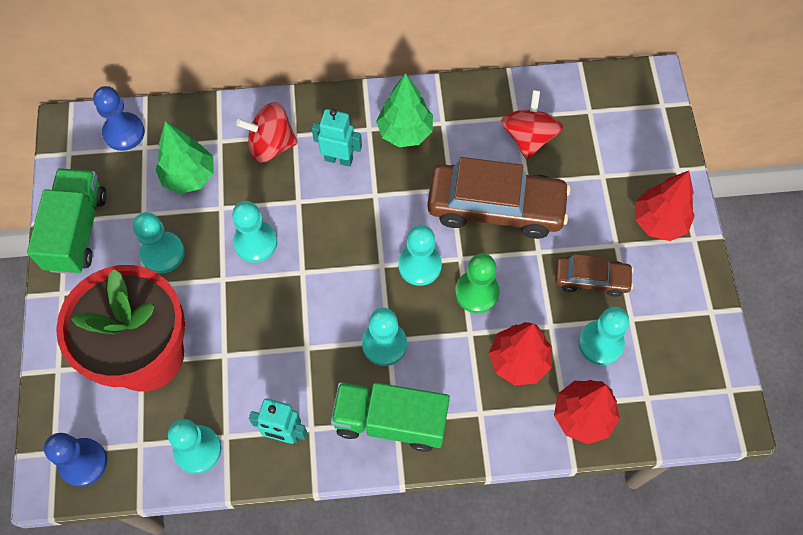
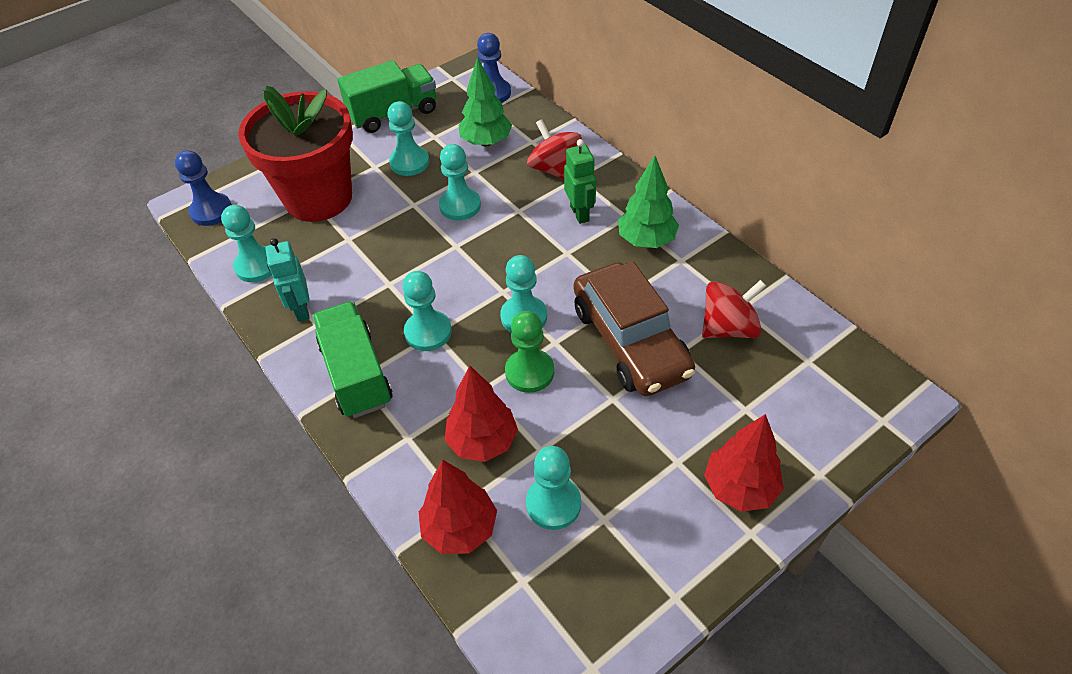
camera: 60 degrees right, 15 degrees down
turquoise robot [312,109,362,167] -> green robot [564,139,596,224]
brown car [555,254,634,297] -> none

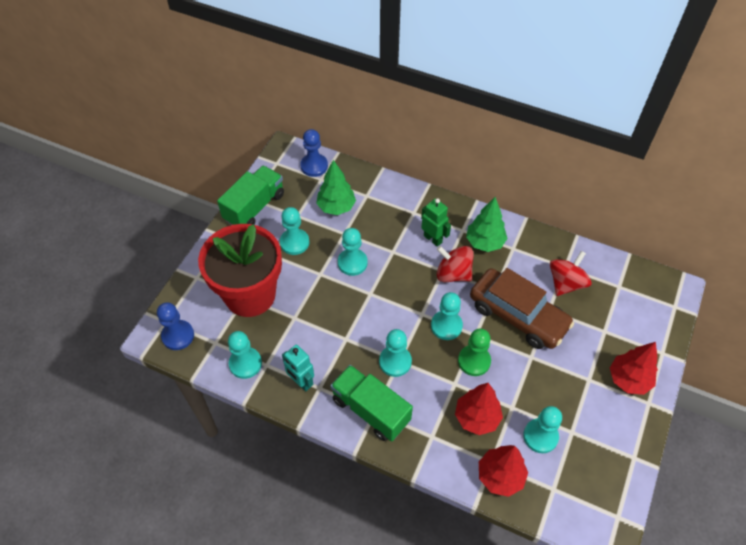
camera: 30 degrees left, 5 degrees up
red spinning top [527,119,582,180] -> red spinning top moved to [437,246,474,282]

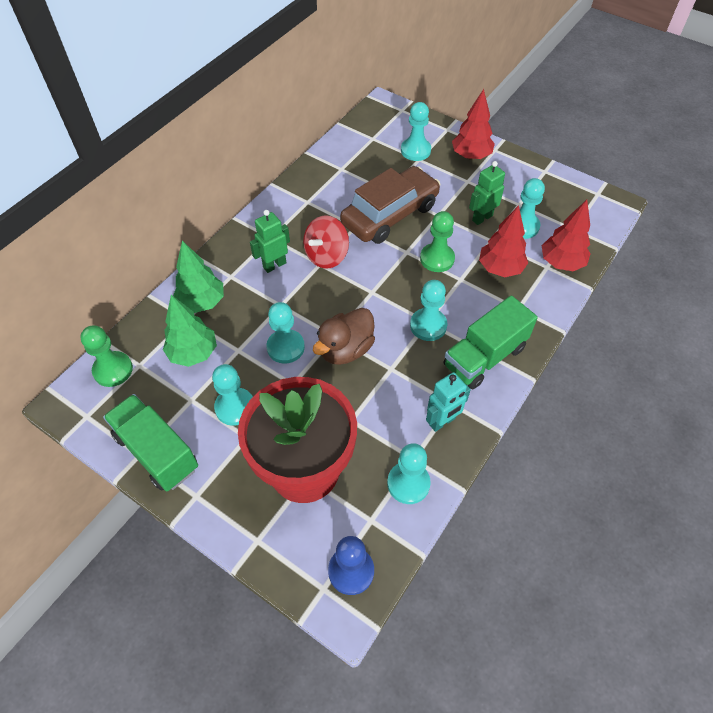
camera: 80 degrees left, 0 degrees up
blue pawn [300,129,328,177] -> green pawn [80,326,133,387]
turquoise pawn [431,292,463,340] -> turquoise pawn moved to [401,102,431,161]
green tree [466,197,508,252] -> green tree moved to [173,241,224,313]
red spinning top [550,251,592,296] -> none
none -> brown duck [313,308,375,365]
none -> green robot [469,161,505,225]

